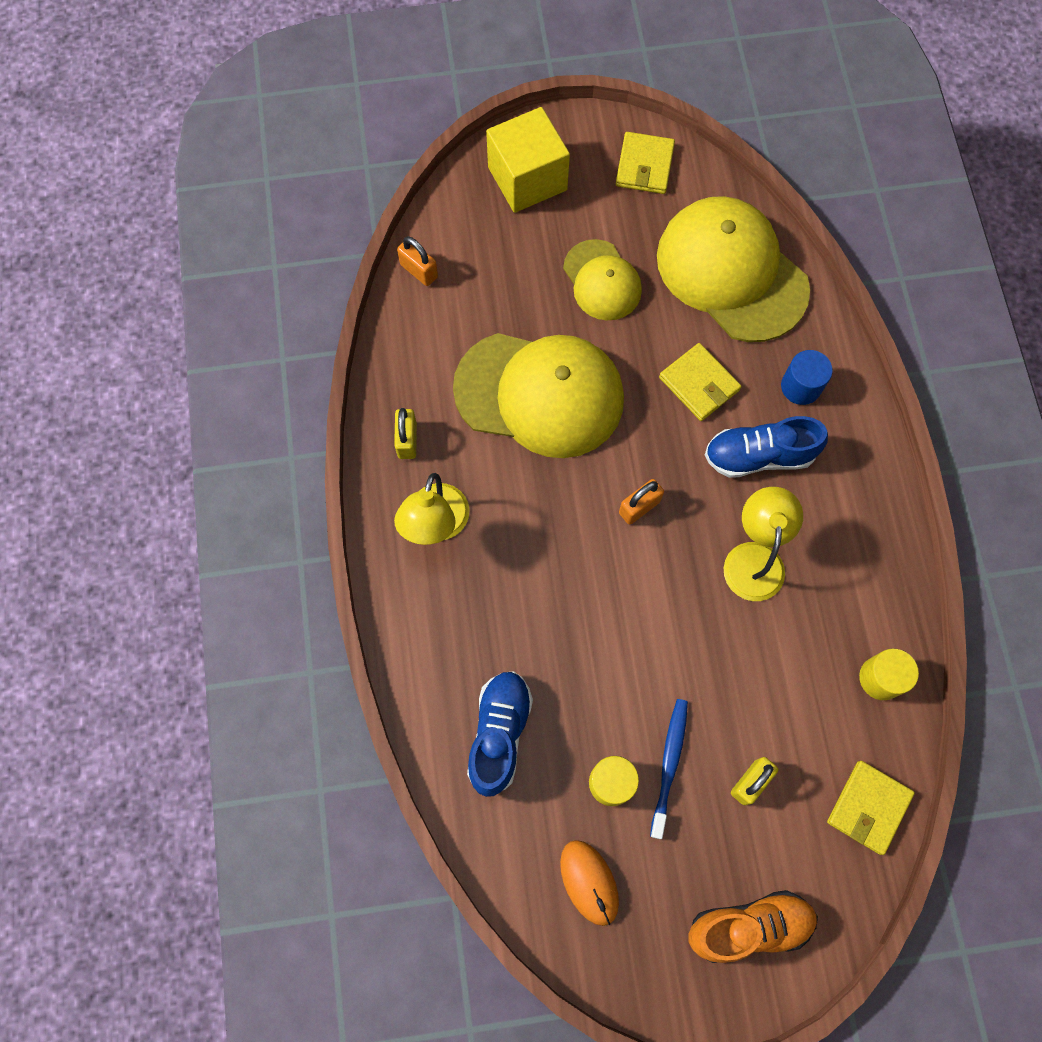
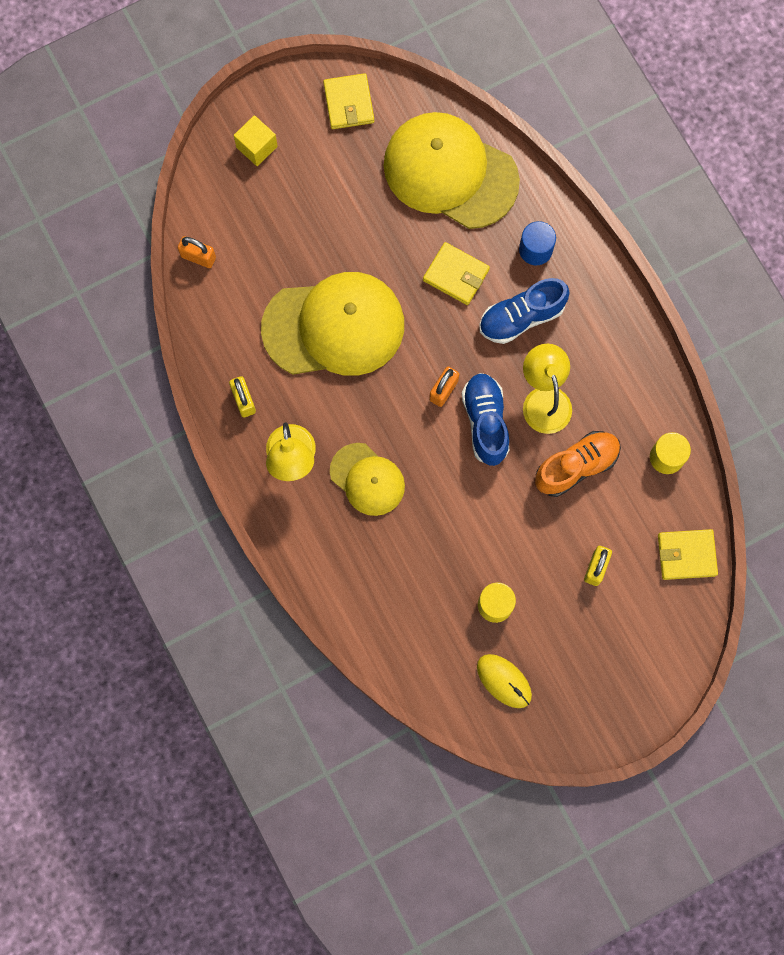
camera: 20 degrees left, 5 degrees up
blue shoe [467,671,533,797] -> blue shoe moved to [462,373,509,466]
yellow cube [486,107,570,213] -> yellow cube [233,115,278,166], size x0.57
orange mouse [560,840,619,926] -> yellow mouse [477,654,532,708]
yellow cap [563,239,642,320] -> yellow cap moved to [330,443,405,516]
blue toothbrush [650,699,688,839] -> none
orange shoe [688,890,818,963] -> orange shoe moved to [535,431,621,497]
yellow wallet [827,761,915,855] -> yellow wallet turned 75 degrees clockwise [658,529,718,580]

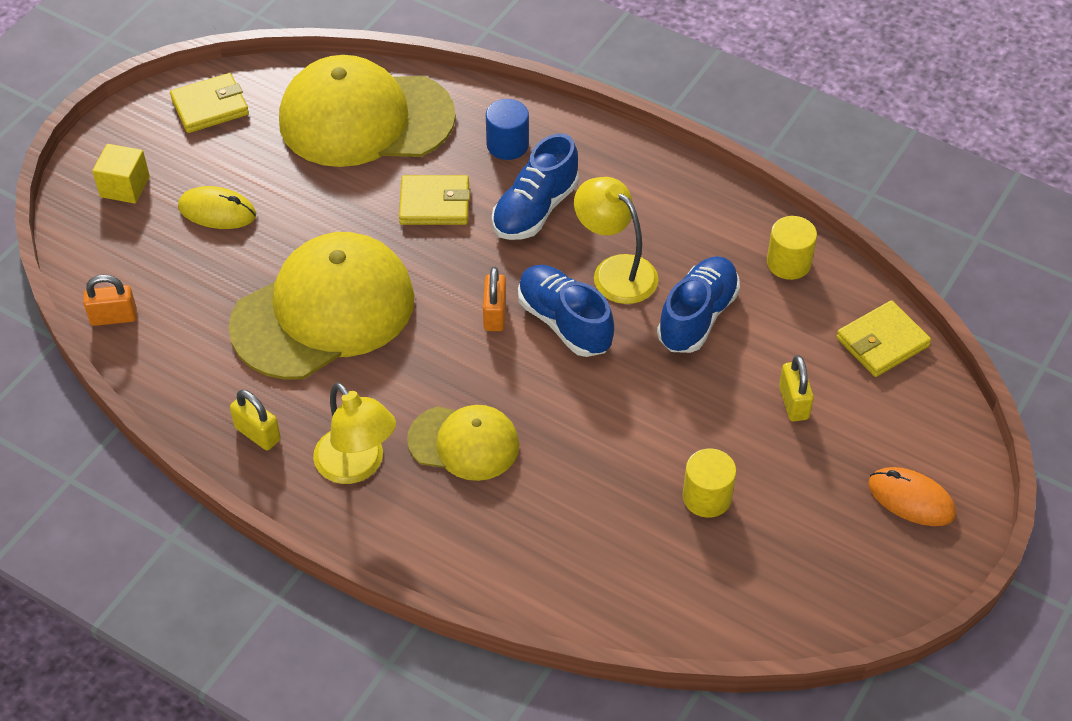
camera: 30 degrees left, 25 degrees down
yellow wallet [323,73,374,129] -> yellow wallet turned 75 degrees counterclockwise [170,73,249,133]
yellow mouse [477,654,532,708] -> yellow mouse moved to [178,186,256,229]
orange shoe [535,431,621,497] -> blue shoe [657,256,740,353]
none -> orange mouse [868,467,956,526]

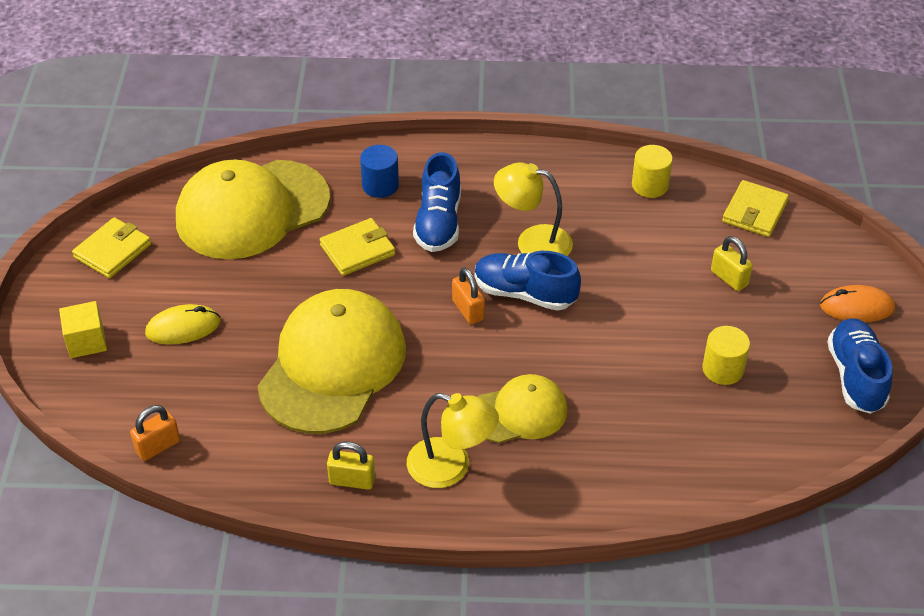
camera: 30 degrees left, 5 degrees down
blue shoe [657,256,740,353] -> blue shoe moved to [827,318,893,414]

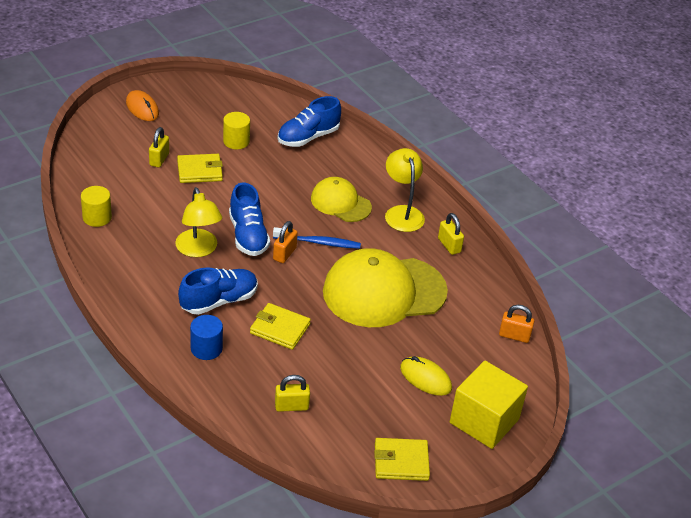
camera: 130 degrees left, 5 degrees down
yellow cube [59,301,107,358] -> yellow cube [450,360,528,449], size x1.76
yellow cap [176,159,330,259] -> yellow padlock [275,375,310,412]
yellow wallet [722,180,789,237] -> yellow wallet moved to [177,154,223,183]
blue shoe [827,318,893,414] -> blue shoe moved to [278,96,341,147]
none -> blue toothbrush [273,227,361,249]

